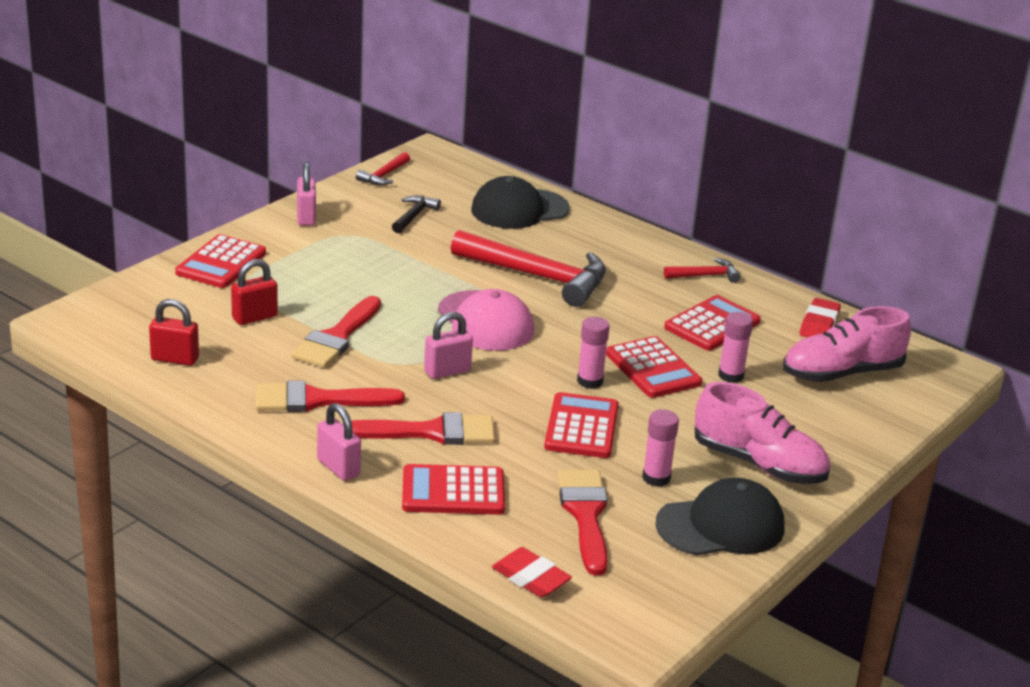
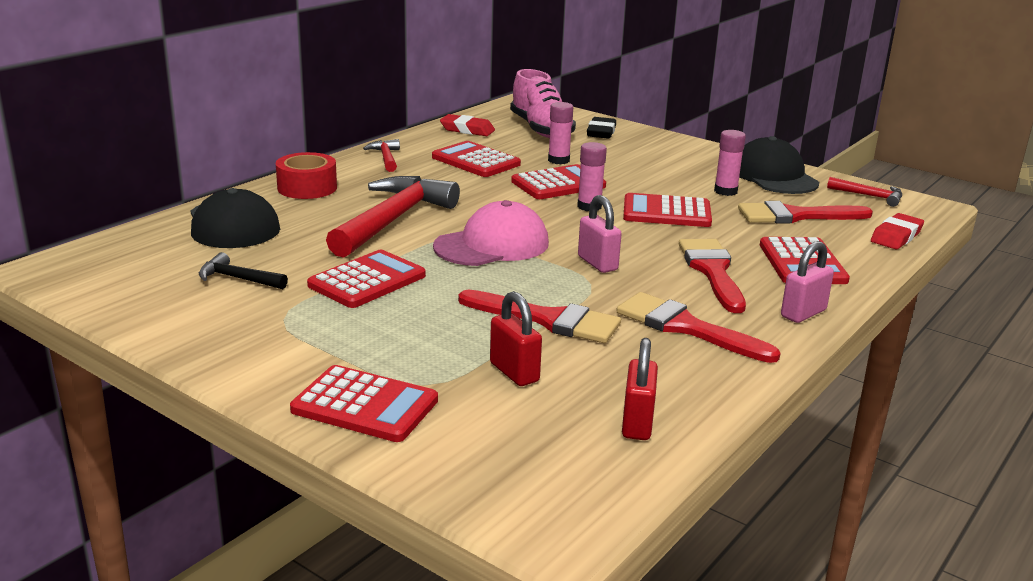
camera: 90 degrees left, 5 degrees down
red brush [256,381,405,412] -> red brush turned 135 degrees clockwise [616,292,780,363]
pink padlock [297,162,316,226] -> none
red hammer [356,152,410,185] -> red hammer moved to [827,177,902,207]
pink shoe [695,382,830,484] -> none
none -> red tape [276,152,337,199]
none -> red calculator [307,250,426,308]
none -> black eraser [587,117,616,139]

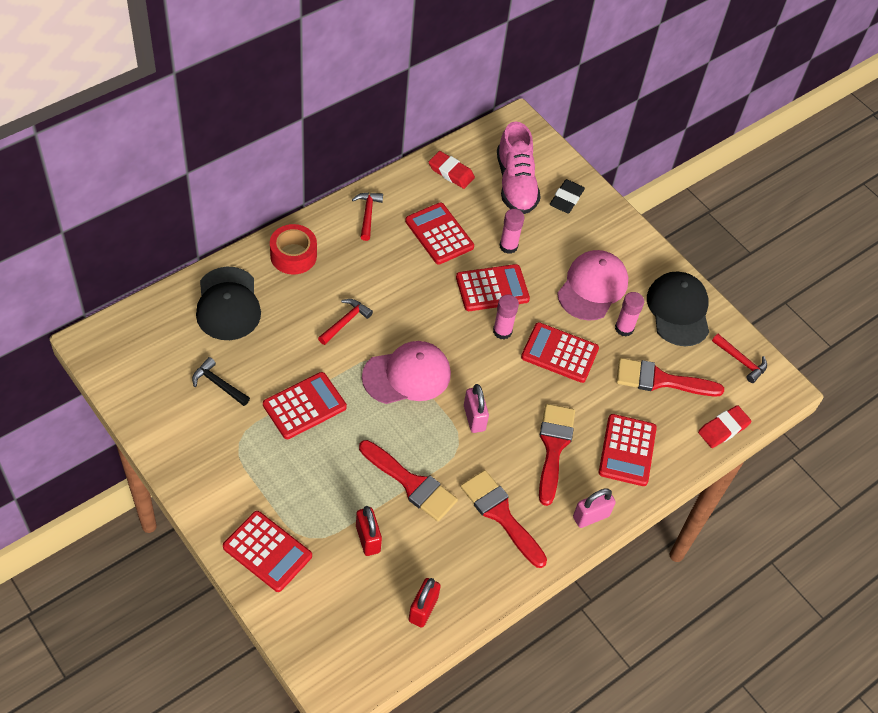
camera: 10 degrees right, 30 degrees up
red hammer [326,176,460,258] -> red hammer [318,299,373,345], size x0.47
none -> pink cap [557,250,628,321]

